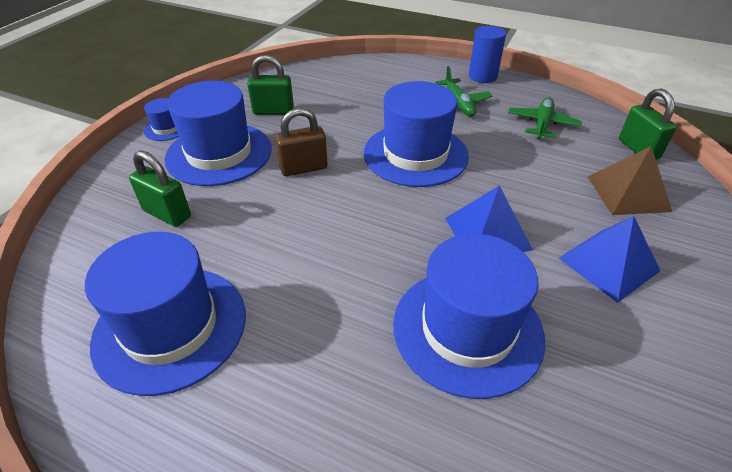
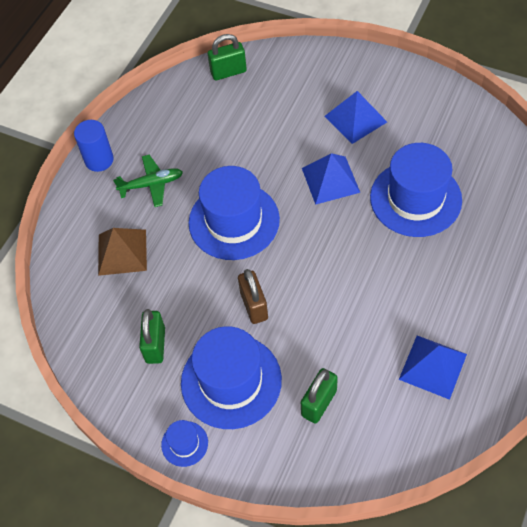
camera: 85 degrees left, 15 degrees up
blue hat [85,232,246,396] -> blue pyramid [399,335,467,400]
green plane [508,97,582,139] -> none
brown pyramid [588,146,672,215] -> brown pyramid moved to [98,228,147,276]

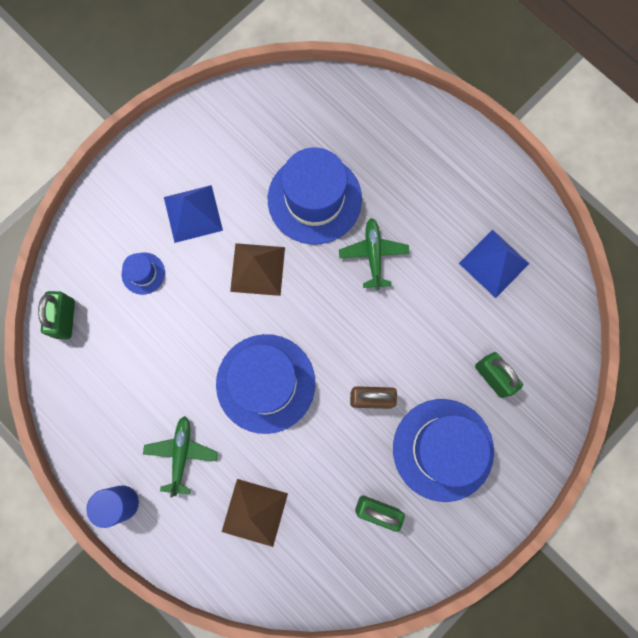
camera: 75 degrees left, 20 degrees up
blue hat [161,420,208,467] -> blue hat moved to [122,252,165,295]
blue pyramid [302,153,360,205] -> brown pyramid [230,243,285,296]
none -> green plane [339,218,410,290]

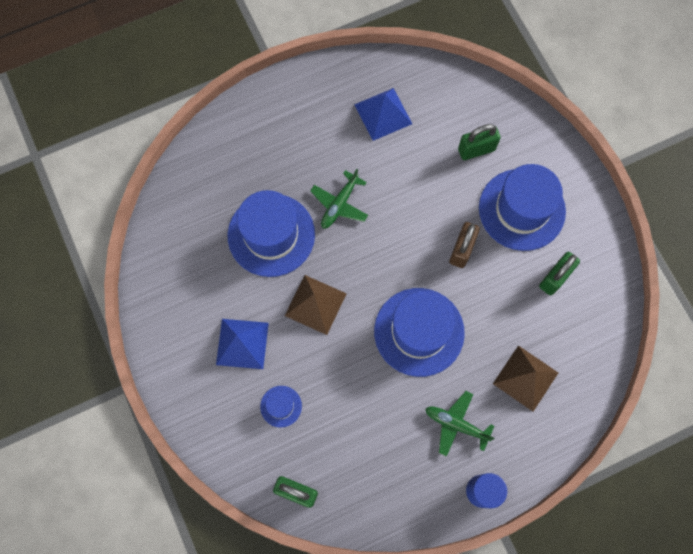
camera: 70 degrees left, 5 degrees down
green plane [339,218,410,290] -> green plane turned 75 degrees counterclockwise [310,169,368,228]

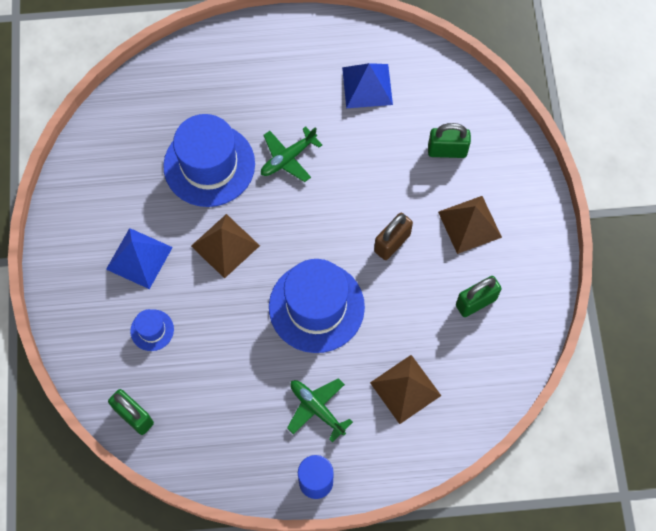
camera: 20 degrees right, 5 degrees down
blue hat [479,164,566,251] -> brown pyramid [438,196,502,254]

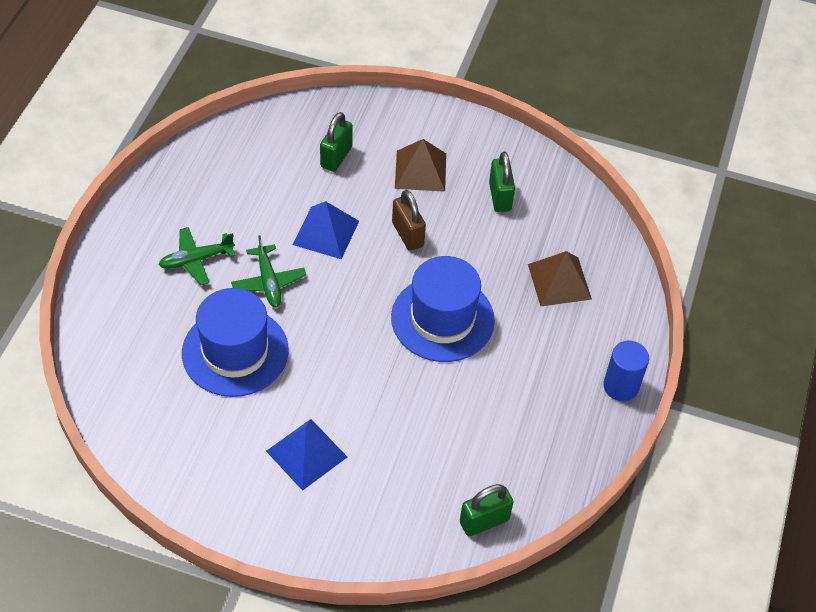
camera: 70 degrees left, 15 degrees down
blue hat [130,309,174,351] -> none
brown pyramid [191,214,260,279] -> none
green plane [287,378,353,442] -> green plane moved to [159,227,236,286]
blue pyramid [342,63,393,108] -> blue pyramid moved to [292,201,359,259]

